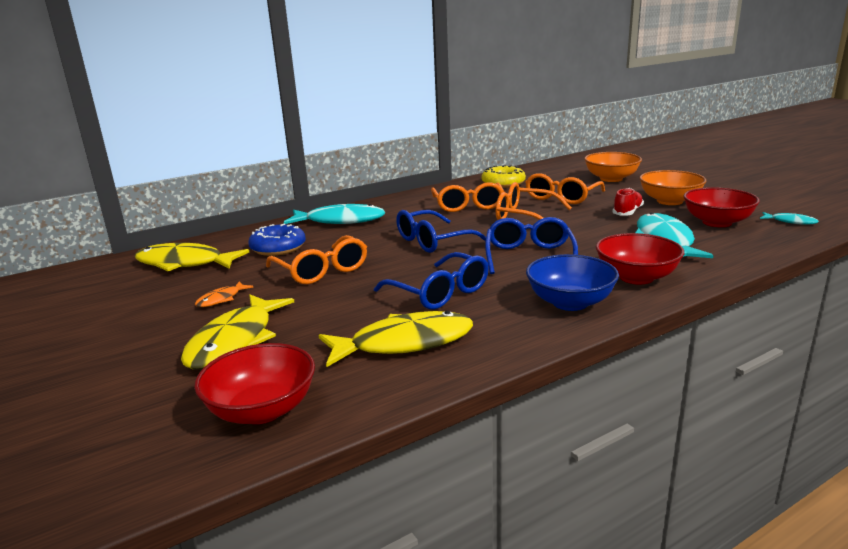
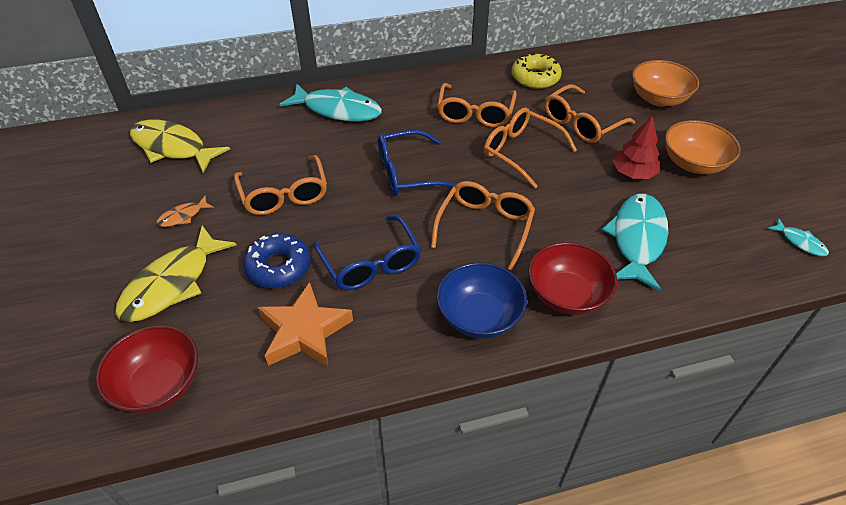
camera: 15 degrees right, 25 degrees up
blue donut [248,224,306,256] -> blue donut moved to [243,233,311,288]
yellow fish [319,311,473,367] -> orange star [258,282,353,367]
blue glasses [485,217,578,274] -> orange glasses [431,181,535,271]
red shoe [613,188,644,216] -> red tree [612,116,660,179]
red bowl [684,187,760,227] -> none

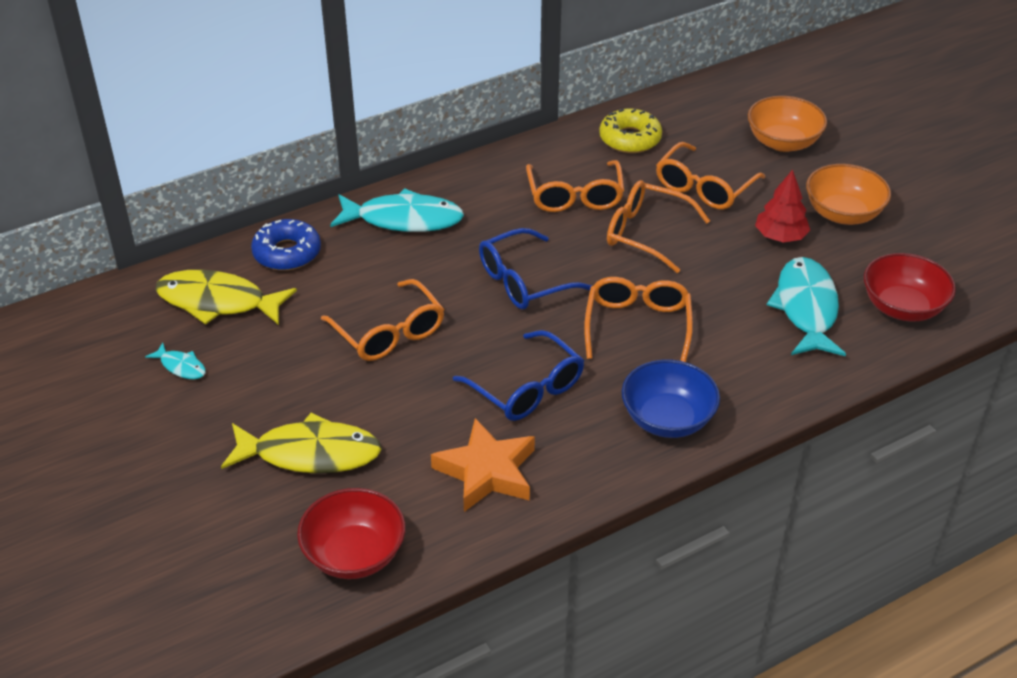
camera: 15 degrees left, 5 degrees down
yellow fish [115,225,237,322] -> yellow fish turned 105 degrees counterclockwise [221,413,382,473]
orange fish [156,196,214,227] -> none
blue donut [243,233,311,288] -> blue donut moved to [251,219,321,271]
red bowl [528,242,617,315] -> red bowl moved to [864,253,956,321]
turquoise fish [767,218,829,256] -> turquoise fish moved to [145,342,206,379]

